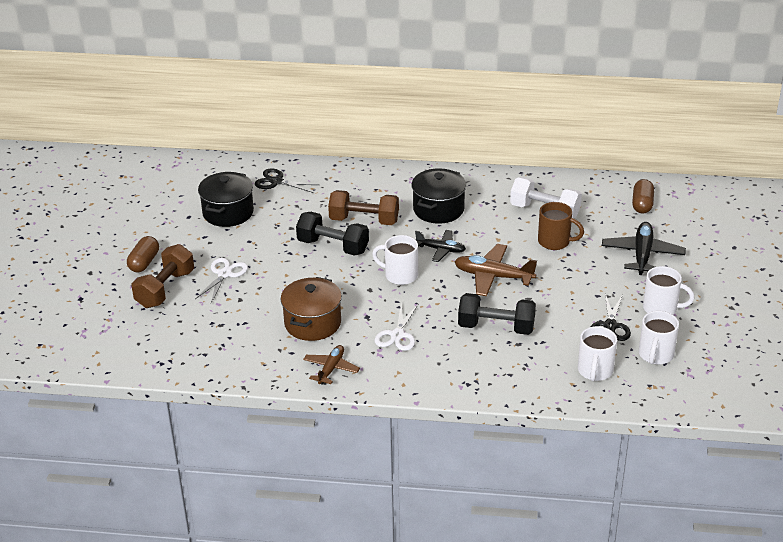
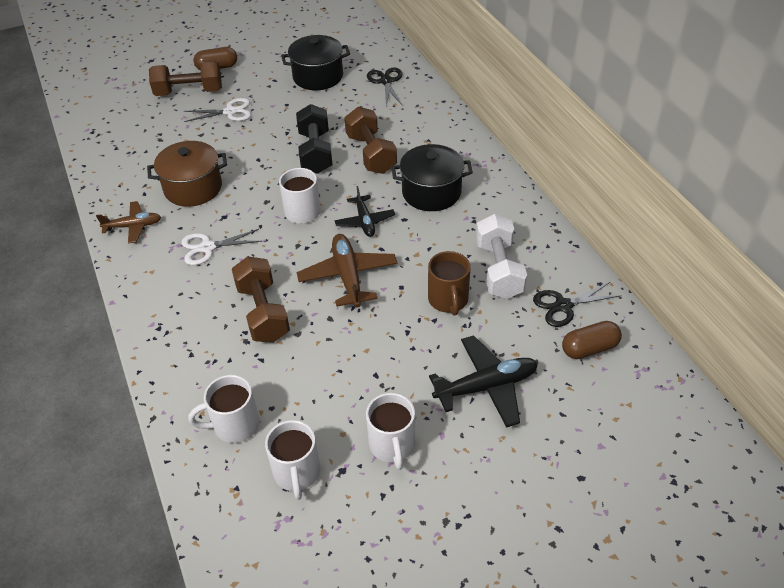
camera: 60 degrees right, 10 degrees up
black dumbbell [458,293,536,335] -> brown dumbbell [232,256,290,343]
black scissors [591,294,631,341] -> black scissors moved to [533,282,622,327]
white mug [639,311,679,364] -> white mug turned 90 degrees counterclockwise [265,420,320,500]

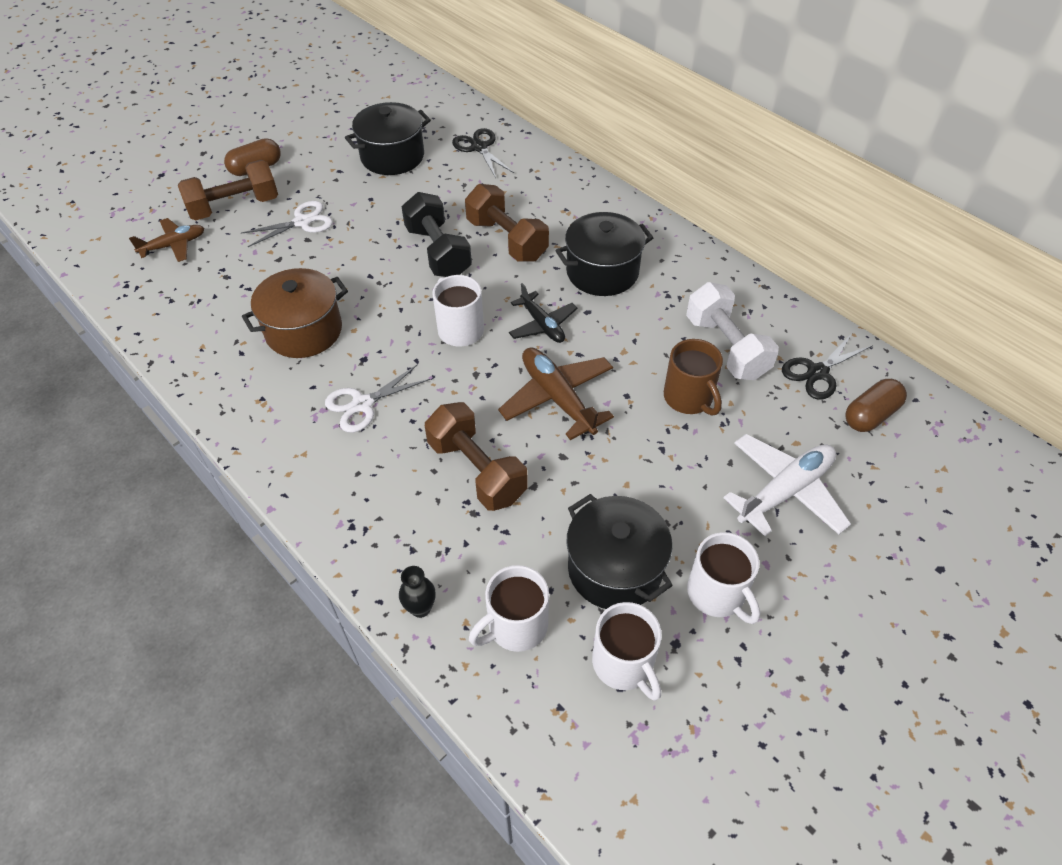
camera: 20 degrees left, 5 degrees up
brown plane [96,201,161,243] -> brown plane moved to [129,218,204,262]
black plane [429,335,538,428] -> white plane [723,434,851,536]
none -> black vase [399,566,436,618]
none -> black pot [566,494,673,609]

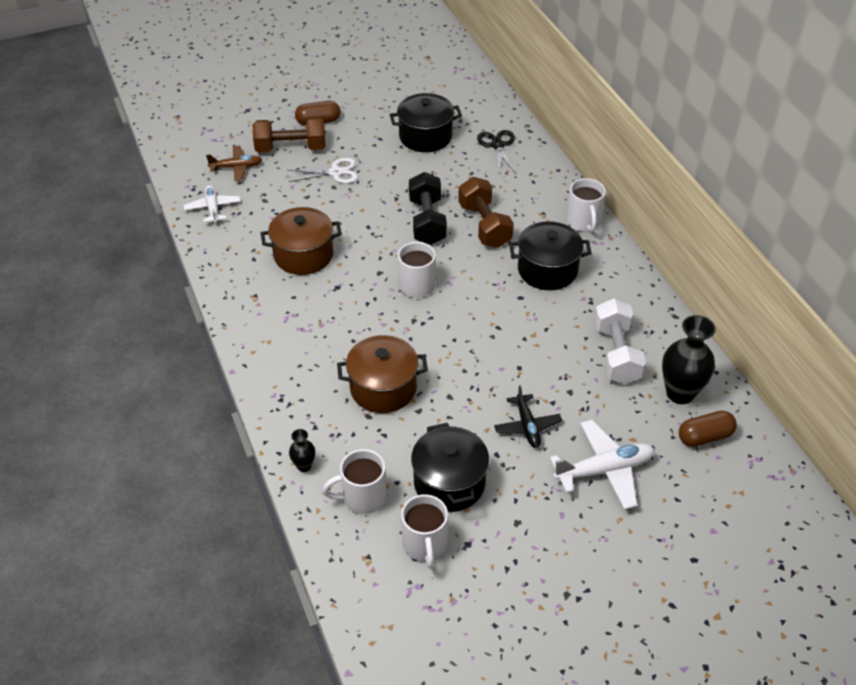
camera: 20 degrees right, 5 degrees down
white scissors [325,364,430,433] -> none
brown dumbbell [425,402,528,511] -> brown pot [337,335,428,413]
brown plane [498,347,614,440] -> none
black plane [509,283,577,343] -> black plane moved to [494,385,562,448]
brown mug [664,339,723,416] -> none
white mug [687,532,760,624] -> white mug moved to [566,178,606,232]
black scissors [782,332,873,400] -> black vase [662,315,716,404]
none -> white plane [183,185,241,223]

